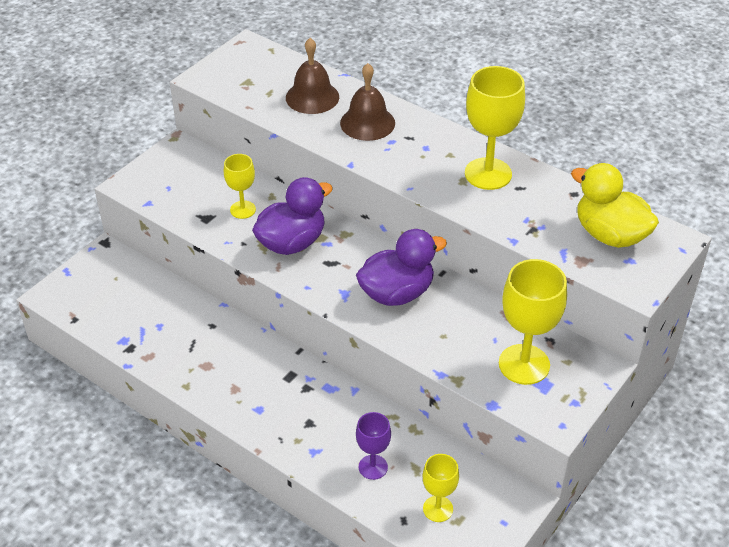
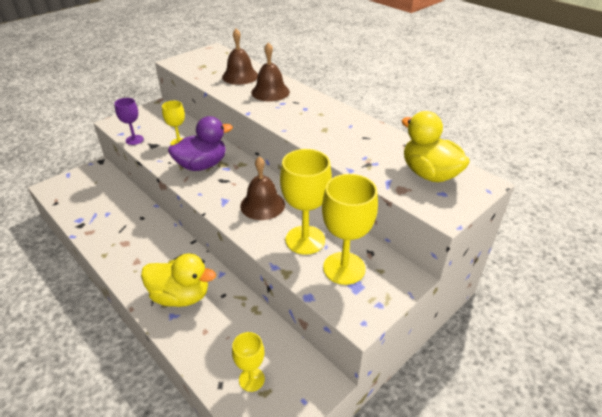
camera: 10 degrees right, 5 degrees down
purple duck [356,229,447,306] -> brown bell [240,156,285,220]
purple goblet [356,412,391,480] -> purple goblet moved to [114,98,144,145]
yellow goblet [465,66,525,190] -> yellow goblet moved to [280,149,332,255]
none -> yellow duck [141,253,216,307]

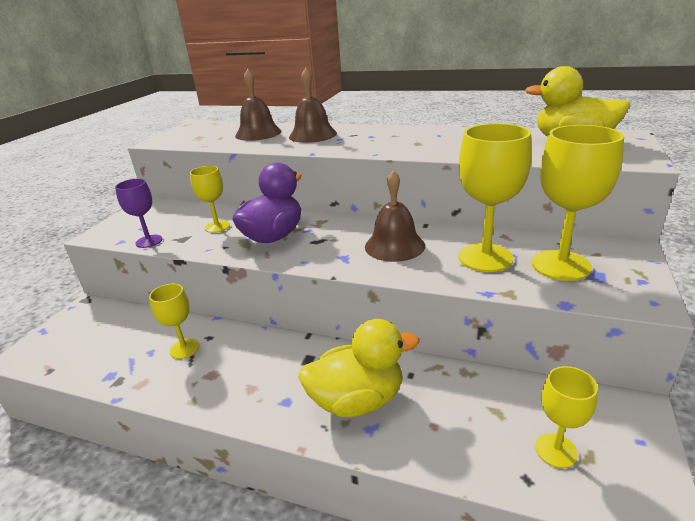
camera: 25 degrees left, 10 degrees down
none -> yellow goblet [149,284,199,359]

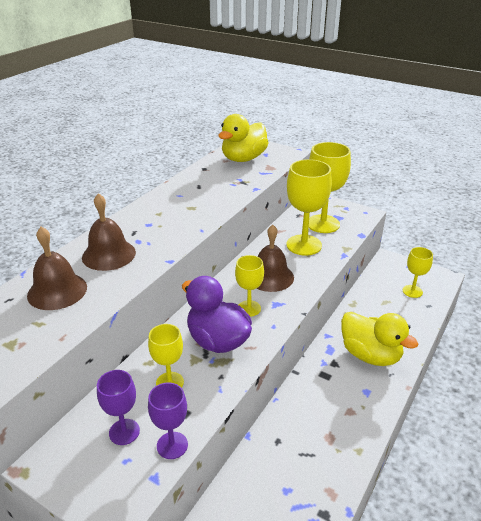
camera: 80 degrees left, 5 degrees up
yellow goblet [149,284,199,359] -> yellow goblet moved to [235,255,264,317]
yellow duck [298,319,420,417] -> yellow duck turned 135 degrees clockwise [341,312,419,366]
none -> purple goblet [97,370,140,445]

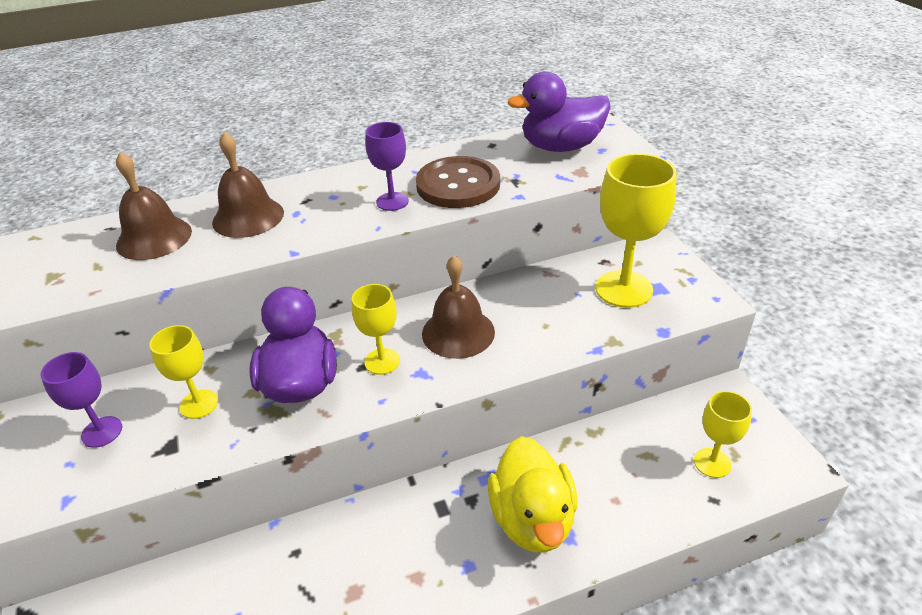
camera: 40 degrees right, 5 degrees up
purple goblet [148,382,188,459] -> purple goblet moved to [365,122,409,211]
yellow duck [218,114,269,162] -> purple duck [508,71,611,152]
yellow goblet [286,159,332,256] -> none
none -> brown button [416,156,500,208]

